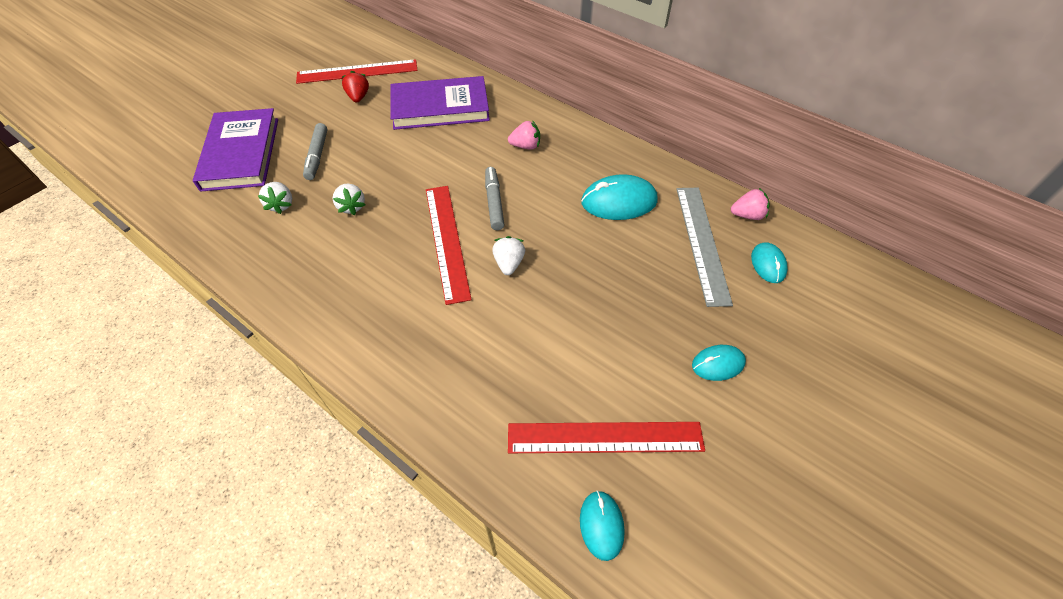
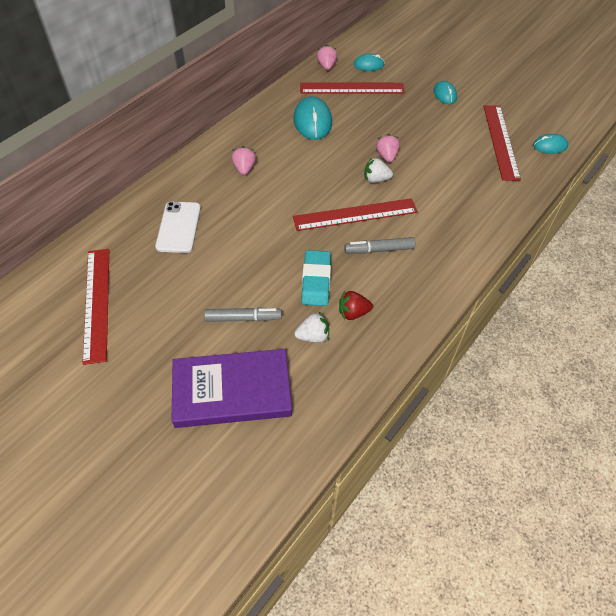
camera: 90 degrees left, 0 degrees up
white strawberry [333,183,365,215] -> turquoise eraser [301,250,331,306]
red strawberry [342,71,369,102] -> red strawberry moved to [339,291,373,320]
purple book [390,76,490,130] -> white phone [155,202,201,253]
grey marker [485,167,504,230] -> grey marker moved to [344,237,416,254]
grey ruler [676,188,733,307] -> red ruler [300,83,405,93]
none -> pink strawberry [376,134,400,163]

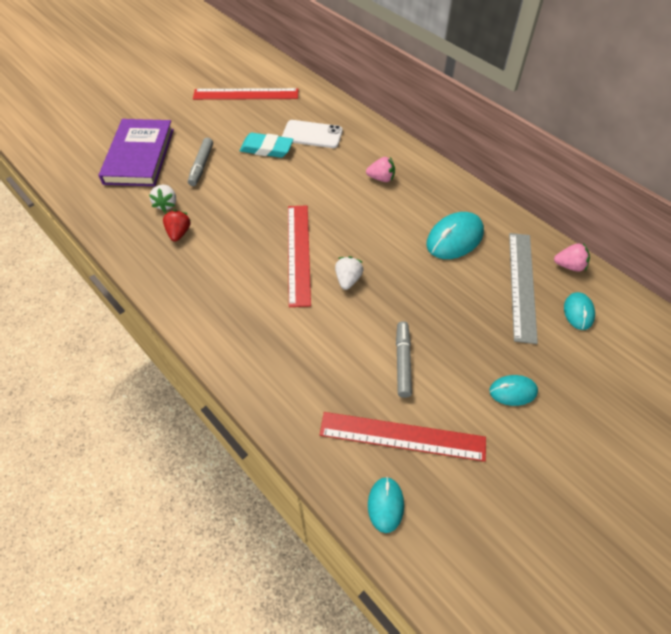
camera: 100 degrees right, 0 degrees up
turquoise mouse [294,96,332,140] -> turquoise mouse turned 45 degrees counterclockwise [426,212,484,259]
red ruler [300,83,405,93] -> grey ruler [509,233,538,344]
turquoise eraser [301,250,331,306] -> turquoise eraser moved to [240,133,293,158]
grey marker [344,237,416,254] -> grey marker moved to [396,321,412,398]
pink strawberry [376,134,400,163] -> none

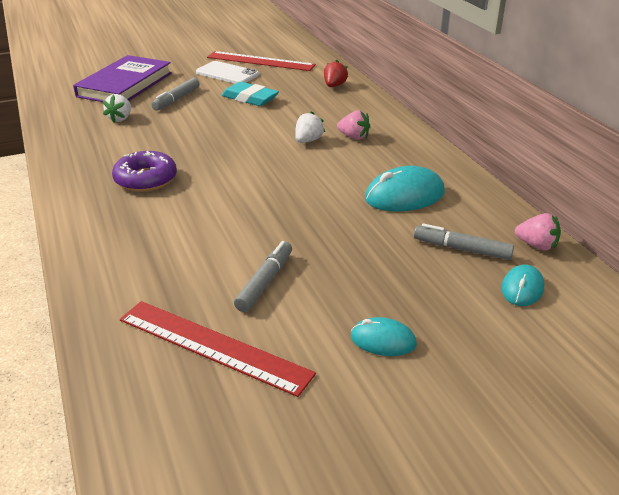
camera: 20 degrees right, 20 degrees down
red strawberry [163,209,191,242] -> red strawberry moved to [324,60,348,87]
white phone [282,120,343,148] -> white phone moved to [196,61,259,84]
red ruler [288,205,311,307] -> none
white strawberry [335,256,363,290] -> white strawberry moved to [295,111,325,143]
turquoise mouse [368,477,404,533] -> none
grey ruler [509,233,538,344] -> grey marker [414,224,514,260]
none -> purple donut [112,151,177,192]

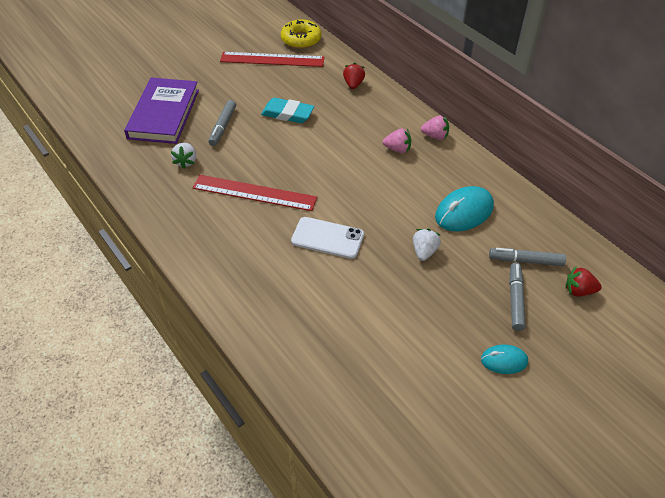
camera: 15 degrees left, 15 degrees up
purple donut [112,151,177,192] -> none
red ruler [120,301,316,397] -> red ruler moved to [193,175,317,211]
white phone [196,61,259,84] -> white phone moved to [291,217,364,259]
grey marker [234,241,292,312] -> grey marker moved to [509,263,526,331]
white strawberry [295,111,325,143] -> white strawberry moved to [413,229,441,261]
turquoise mouse [501,264,544,306] -> red strawberry [565,267,602,297]
pink strawberry [515,213,561,251] -> pink strawberry moved to [421,116,449,140]
none -> yellow donut [281,19,321,49]

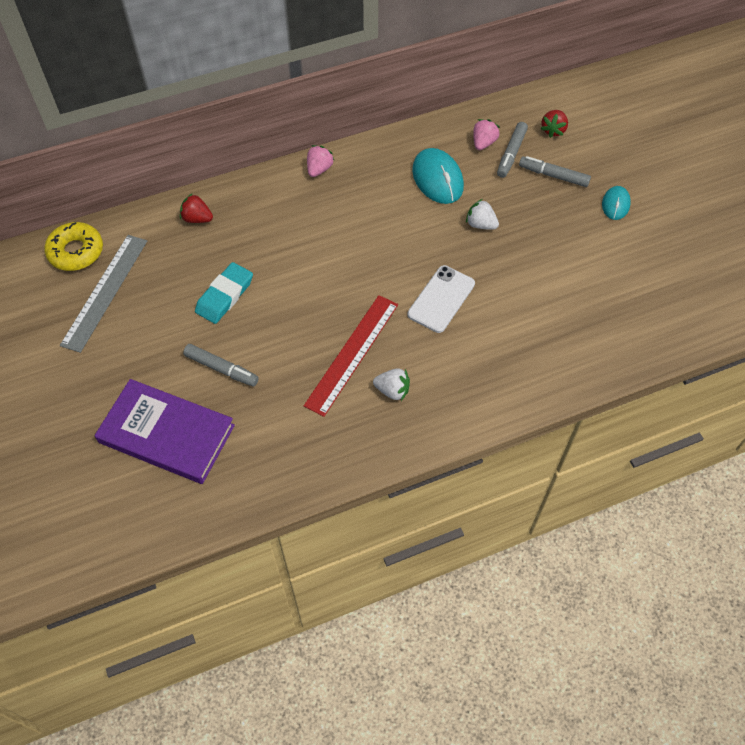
camera: 75 degrees left, 10 degrees up
white strawberry [171,143,196,169] -> white strawberry moved to [373,368,410,401]
red ruler [220,52,325,67] -> grey ruler [60,235,147,353]
pink strawberry [383,129,411,153] -> pink strawberry moved to [473,119,500,150]

